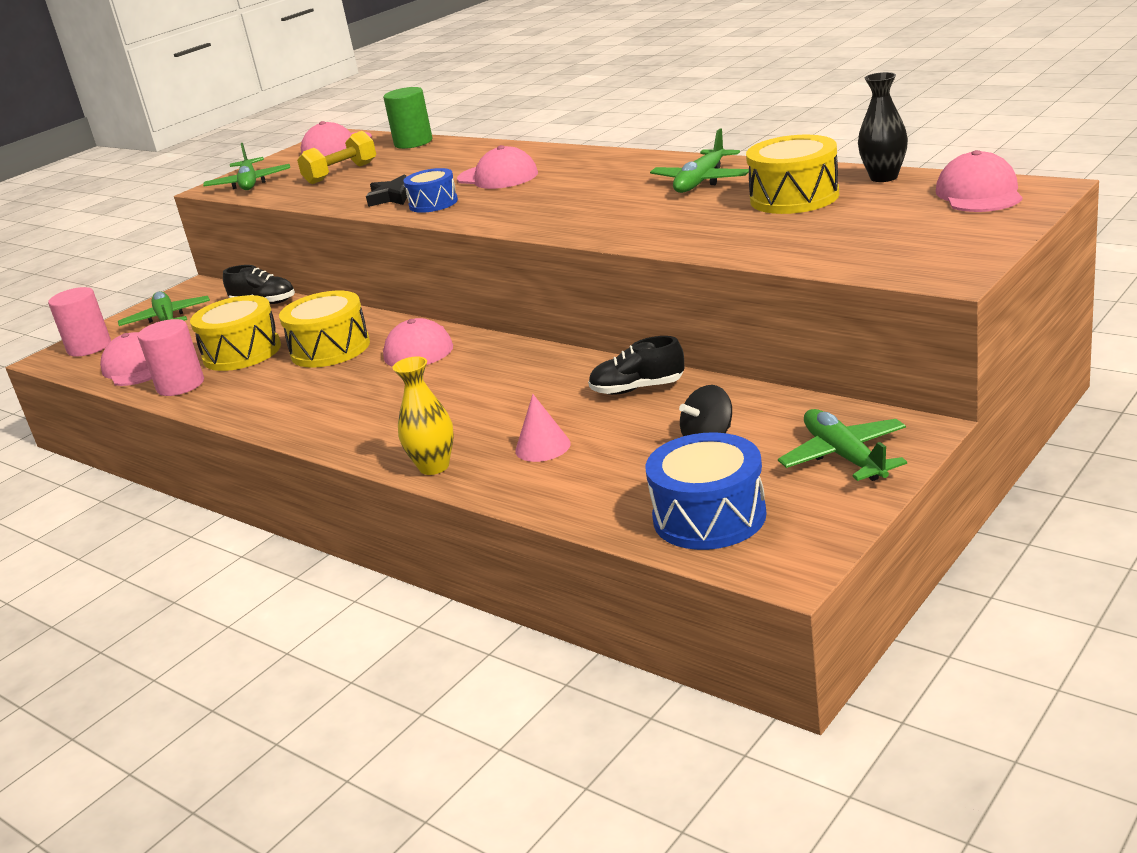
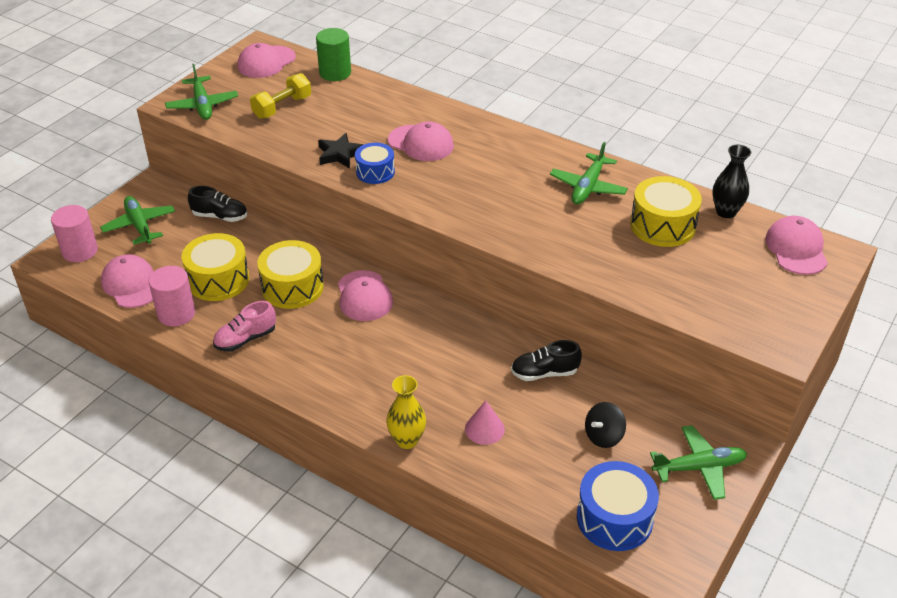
camera: 10 degrees left, 15 degrees up
green plane [778,409,907,481] -> green plane turned 105 degrees clockwise [650,425,747,500]
none -> pink shoe [213,301,276,351]

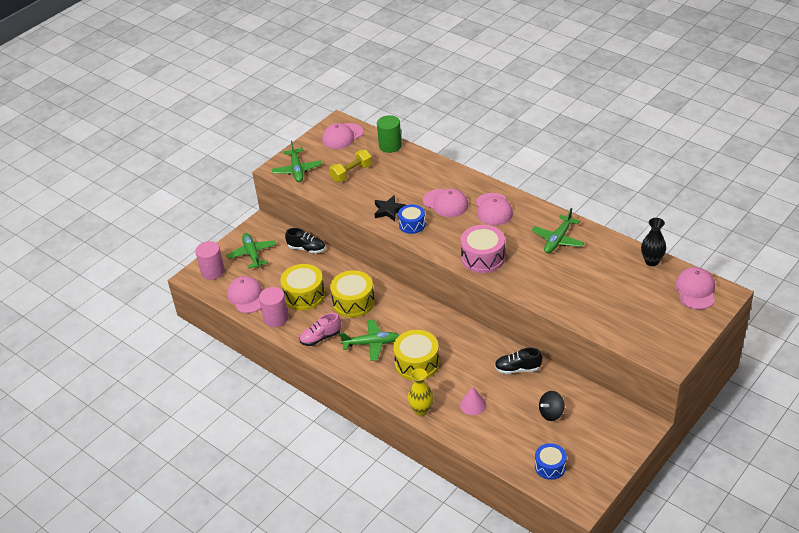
camera: 10 degrees right, 0 degrees up
pink cap [338,270,393,321] -> pink cap moved to [476,193,513,225]
blue drum [577,461,659,551] -> blue drum [535,443,567,480], size x0.63
yellow drum [630,176,702,247] -> yellow drum moved to [393,330,440,380]
green plane [650,425,747,500] -> green plane moved to [339,319,399,361]
none -> pink drum [461,225,505,273]

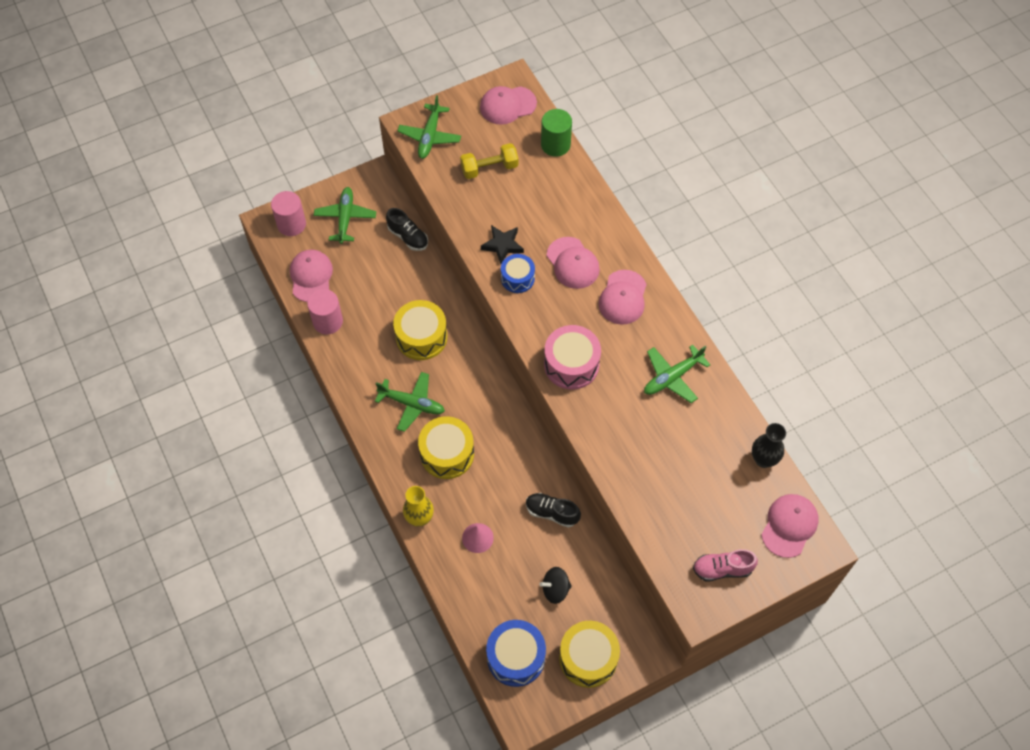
camera: 20 degrees right, 20 degrees up
yellow drum [280,264,325,310] -> yellow drum moved to [559,621,620,688]
pink shoe [300,313,341,346] -> pink shoe moved to [693,549,758,581]
blue drum [535,443,567,480] -> blue drum [486,620,546,687], size x1.58

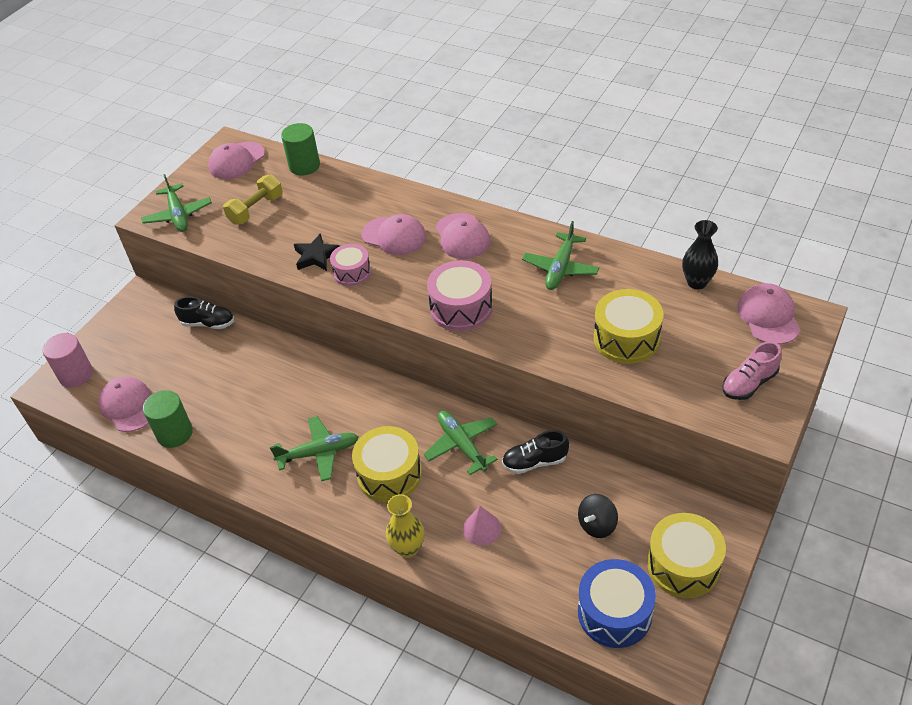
camera: 30 degrees left, 15 degrees down
pink cylinder [307,289,343,334] -> green cylinder [143,390,193,448]
green plane [314,187,376,244] -> green plane moved to [424,411,498,475]
yellow drum [393,300,447,360] -> yellow drum moved to [594,289,663,364]
blue drum [501,254,535,293] -> pink drum [330,244,371,286]

